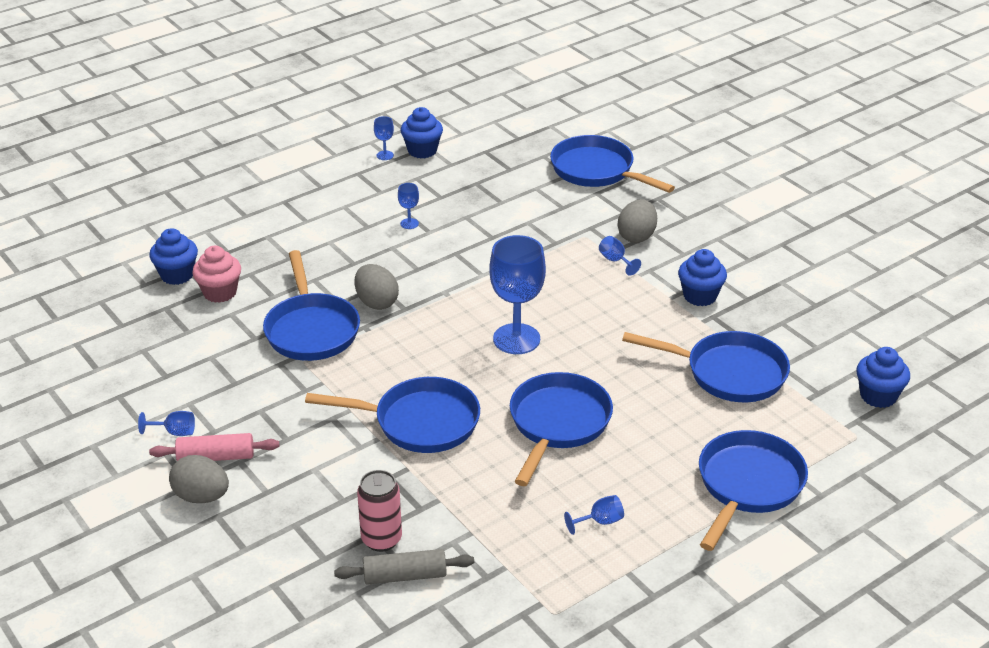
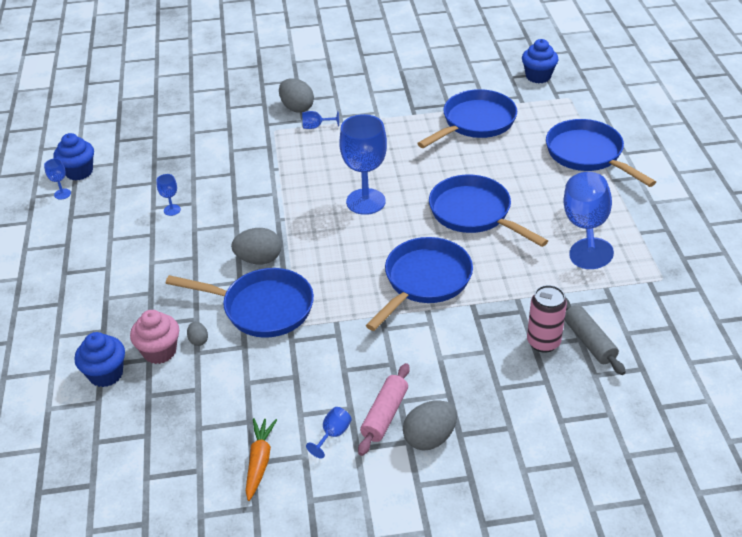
camera: 60 degrees left, 5 degrees up
grey rolling pin [334,549,474,585] -> grey rolling pin turned 45 degrees counterclockwise [565,298,626,375]
blue pan [550,135,675,193] -> none
blue goblet [564,495,624,535] -> blue goblet [564,172,614,269], size x2.32
blue cupcake [678,249,727,306] -> none
none -> grey egg [187,322,208,346]
none -> orange carrot [246,418,277,501]

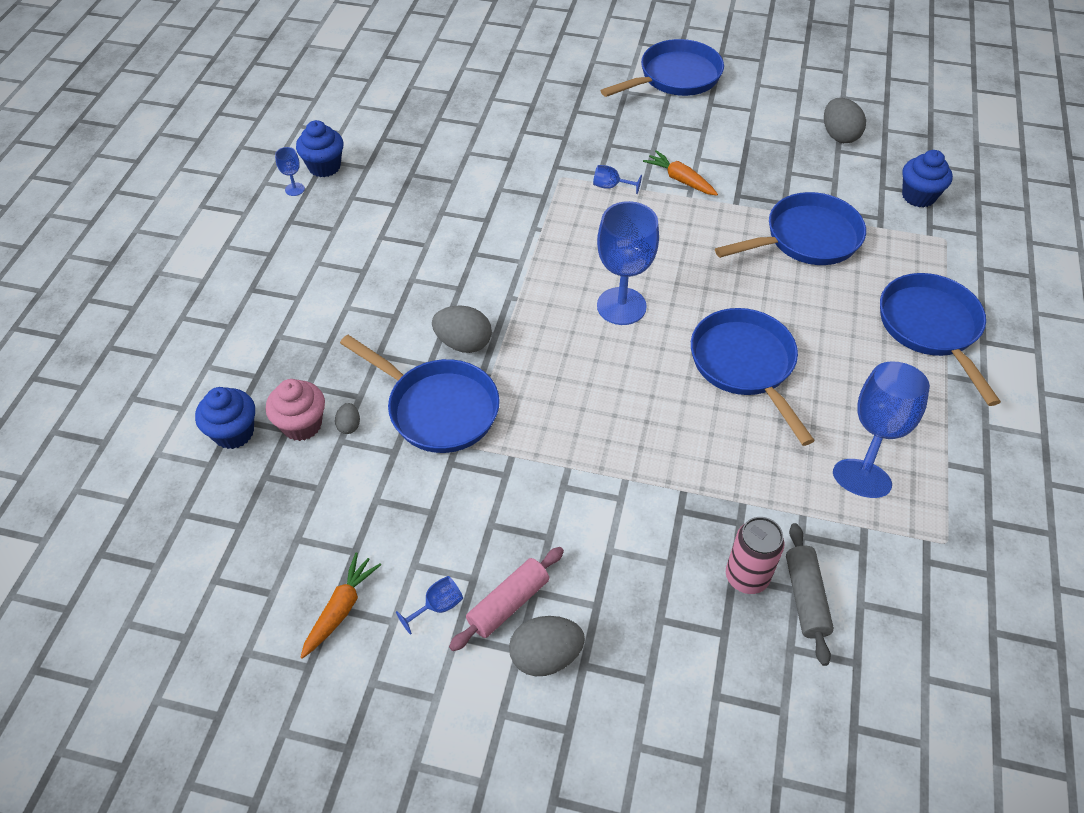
camera: 20 degrees right, 10 degrees up
blue goblet [156,174,181,216] -> none
grey egg [279,78,314,113] -> grey egg moved to [824,98,866,143]
blue pan [366,237,473,331] -> blue pan moved to [601,39,724,97]
none -> orange carrot [643,150,718,196]

